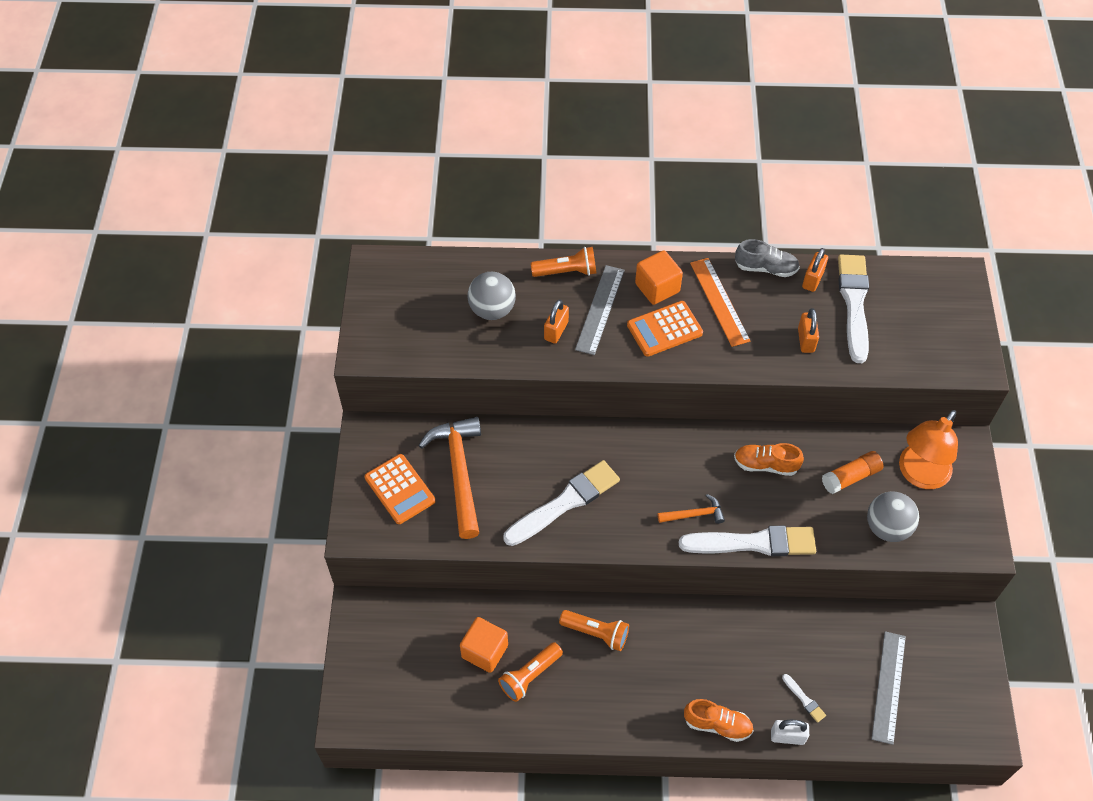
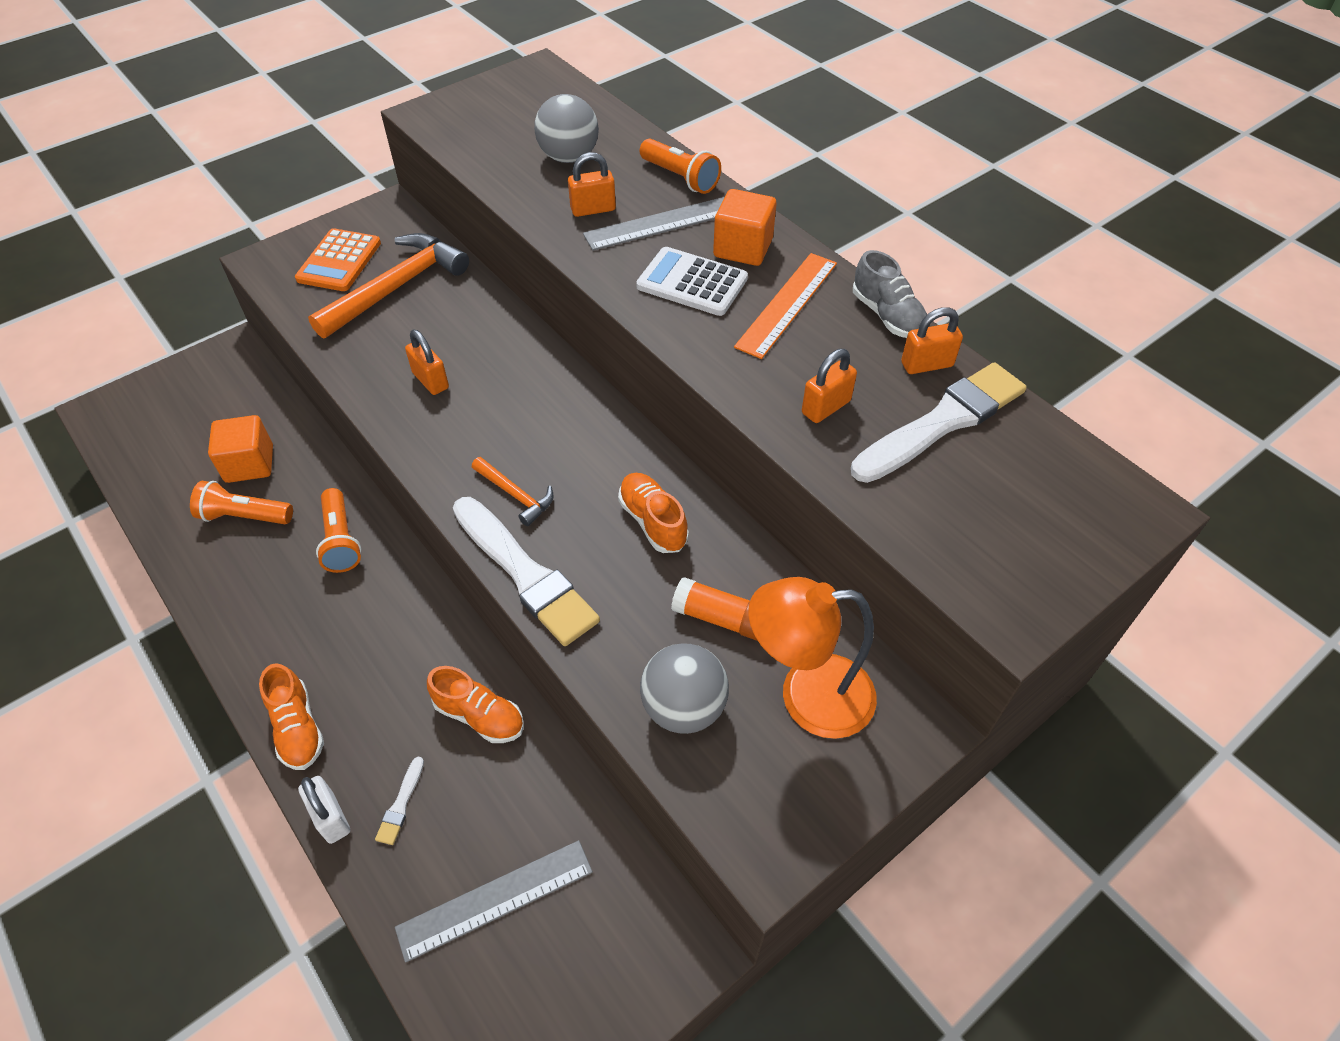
camera: 50 degrees right, 5 degrees down
white brush [503,460,620,546] -> orange padlock [405,330,449,395]
orange calculator [627,301,703,357] -> white calculator [636,247,748,316]
none -> orange shoe [427,666,524,743]

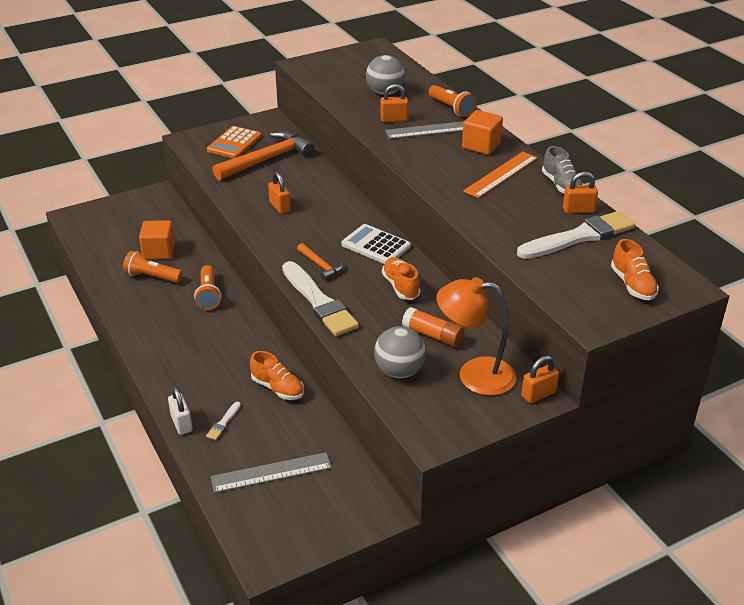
camera: 10 degrees right, 15 degrees down
orange shoe [259,663,324,770] -> orange shoe moved to [611,239,659,300]
white calculator [636,247,748,316] -> white calculator moved to [342,224,411,264]
orange padlock [802,349,857,423] -> orange padlock moved to [521,356,559,403]

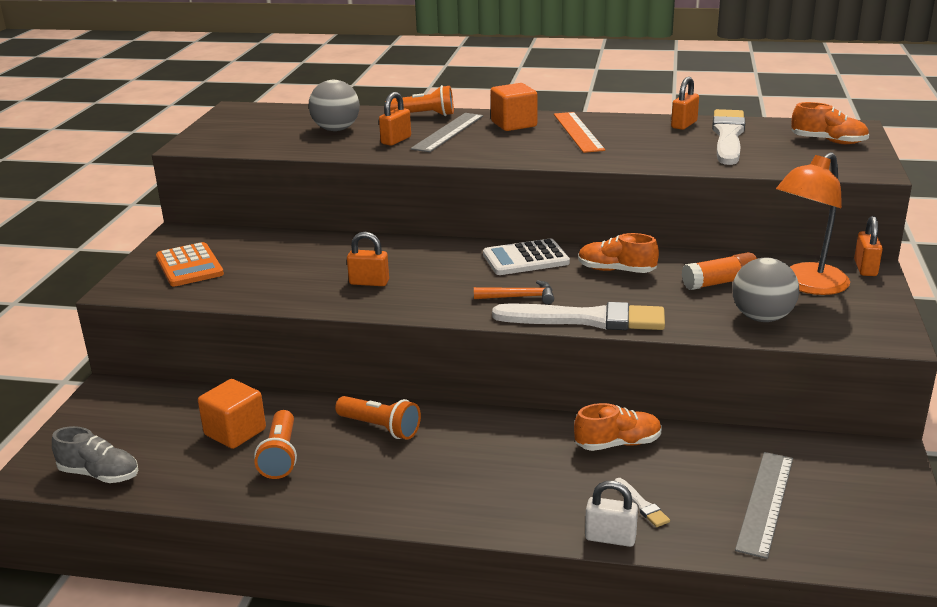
camera: 50 degrees left, 10 degrees down
orange flashlight [123,251,183,283] -> orange flashlight turned 60 degrees counterclockwise [254,410,297,479]
orange hammer [212,131,315,180] -> none
grey shoe [542,146,584,193] -> grey shoe moved to [52,426,138,483]

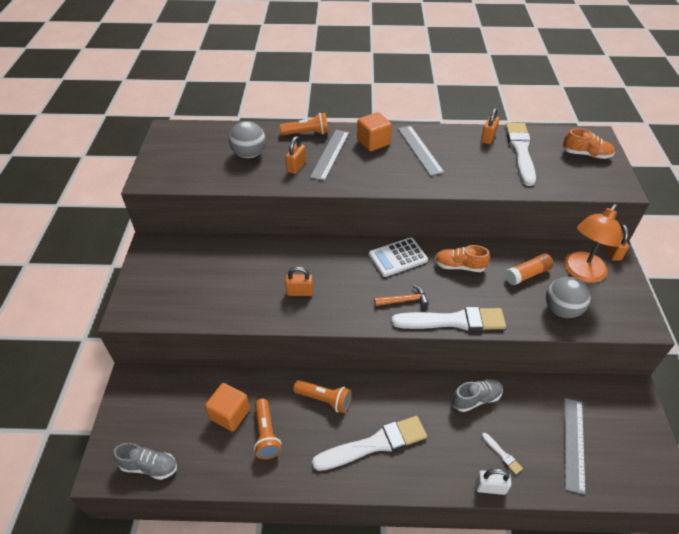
camera: 10 degrees left, 20 degrees up
orange calculator [156,242,224,287] -> none
orange ruler [554,112,605,153] -> grey ruler [398,126,444,176]
orange shoe [574,403,662,451] -> grey shoe [452,379,503,412]
none -> white brush [312,416,427,471]

